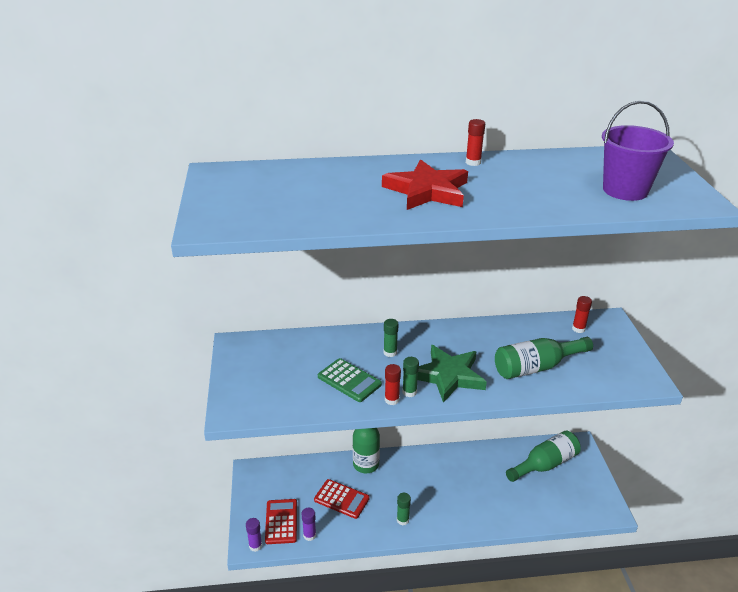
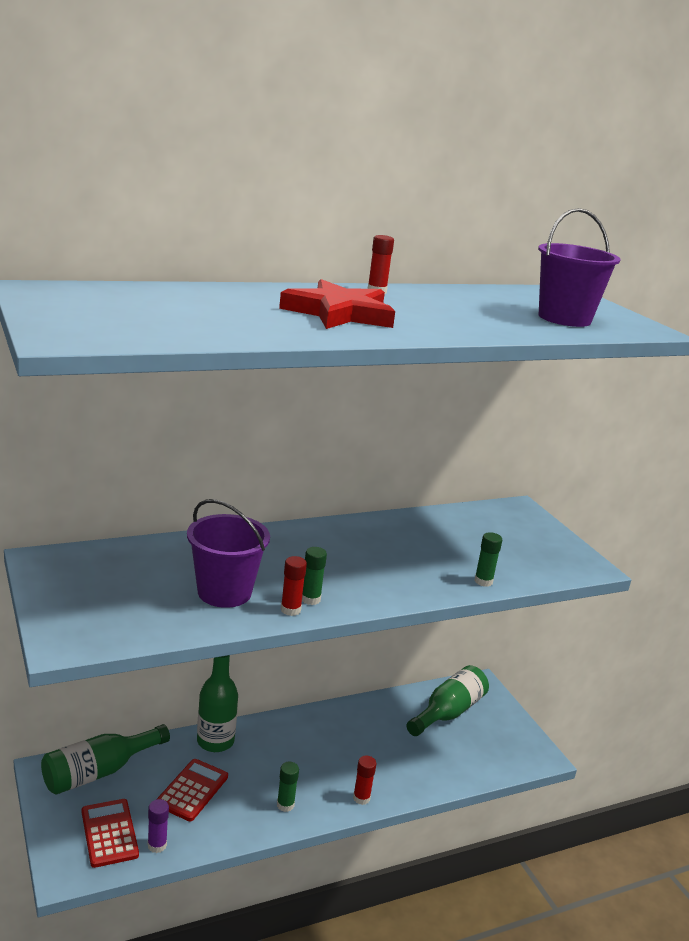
camera: 20 degrees left, 10 degrees down
purple glue stick [246,518,262,552] -> none
red calculator [314,479,370,519] -> red calculator turned 75 degrees counterclockwise [156,759,228,822]
green calculator [318,358,382,402] -> purple bucket [187,499,270,608]
green glue stick [383,319,398,357] -> green glue stick moved to [474,532,502,587]
green star [417,345,487,403] -> none
green bottle [495,337,593,379] -> green bottle moved to [41,724,170,795]
red glue stick [572,296,592,333] -> red glue stick moved to [353,756,377,805]

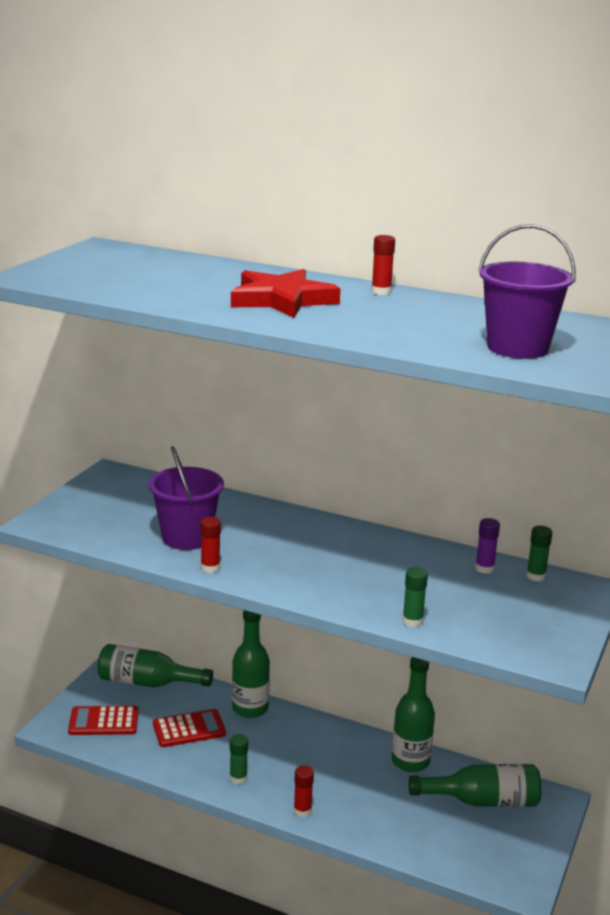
camera: 50 degrees right, 0 degrees up
red calculator [82,799,139,868] -> red calculator turned 120 degrees counterclockwise [68,706,139,735]
purple glue stick [147,799,169,853] -> purple glue stick moved to [475,518,500,574]
green glue stick [302,547,327,605] -> green glue stick moved to [526,526,552,582]
none -> green bottle [392,657,435,772]

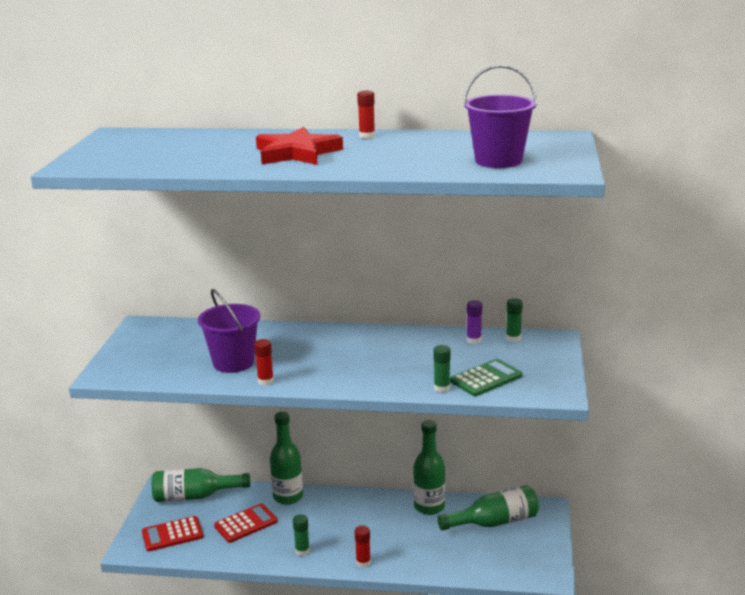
camera: 15 degrees left, 0 degrees up
none -> green calculator [450,359,522,396]

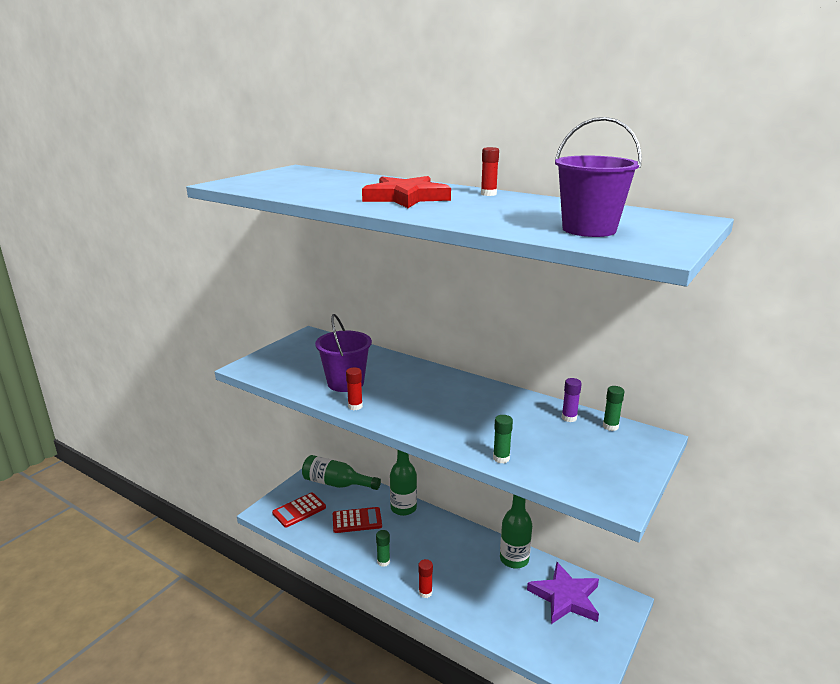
camera: 25 degrees right, 0 degrees up
red calculator [142,516,203,551] -> red calculator turned 45 degrees counterclockwise [272,493,326,528]
green bottle [437,485,539,530] -> purple star [527,562,599,624]
green calculator [450,359,522,396] -> none

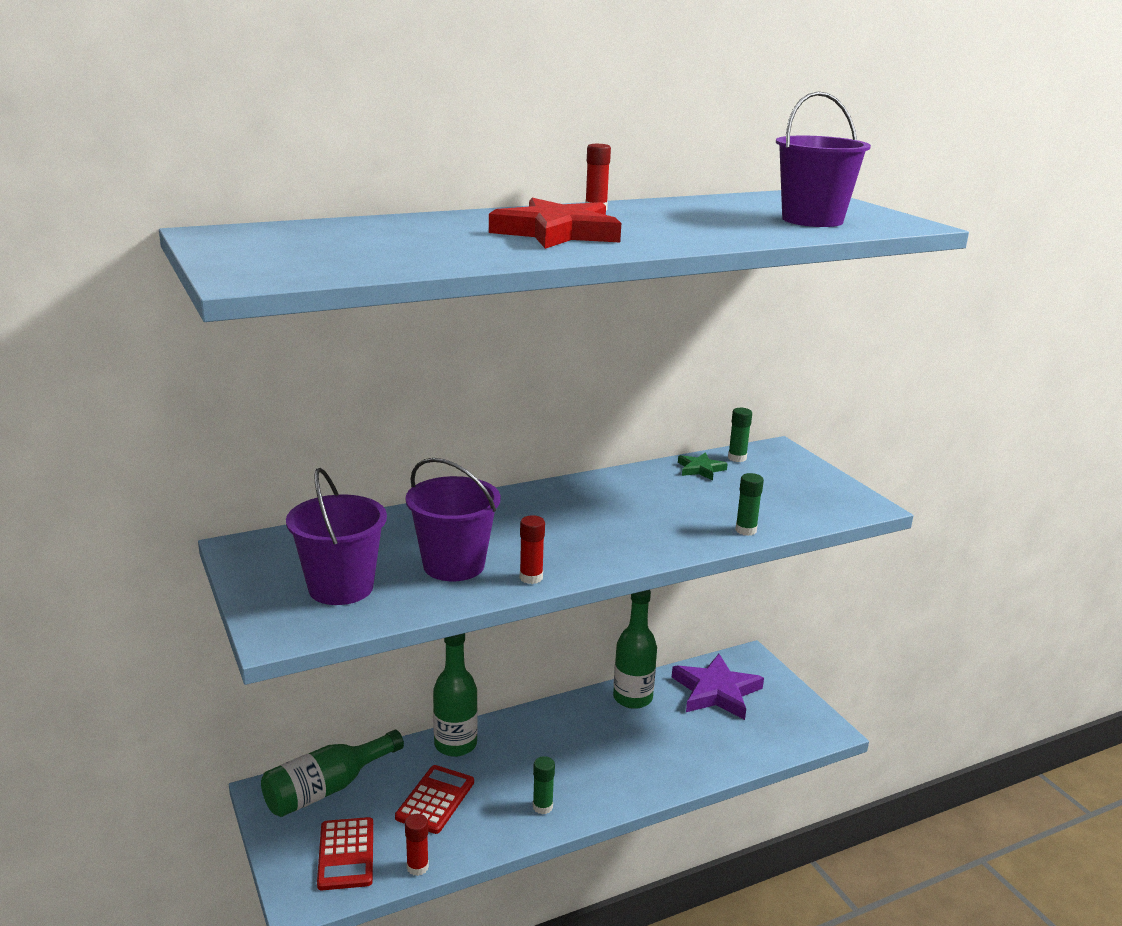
camera: 60 degrees left, 0 degrees up
red glue stick [418,559,433,598] -> red glue stick moved to [405,814,429,876]
purple glue stick [562,378,582,422] -> green star [678,452,728,480]
none -> purple bucket [286,468,387,605]

